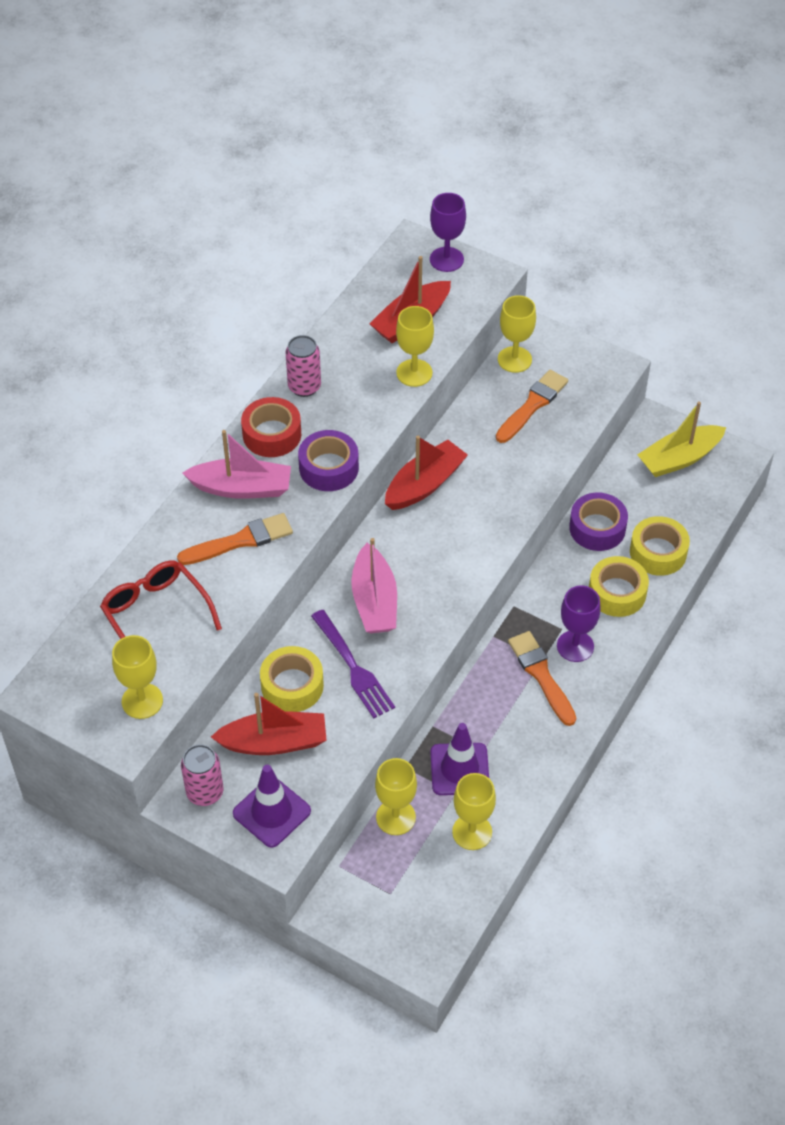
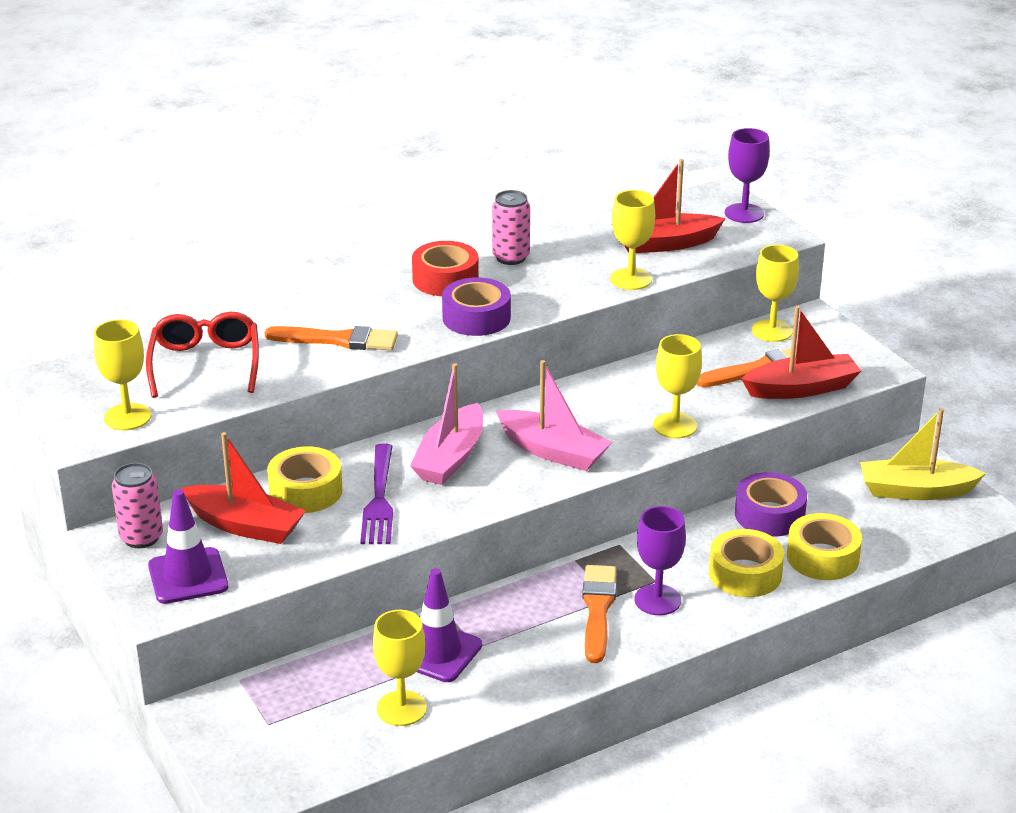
camera: 30 degrees right, 20 degrees down
pink boat [182,430,291,499] -> pink boat moved to [496,360,612,471]
yellow goblet [375,758,417,835] -> yellow goblet moved to [653,334,702,439]
red boat [385,436,468,510] -> red boat moved to [741,306,861,399]

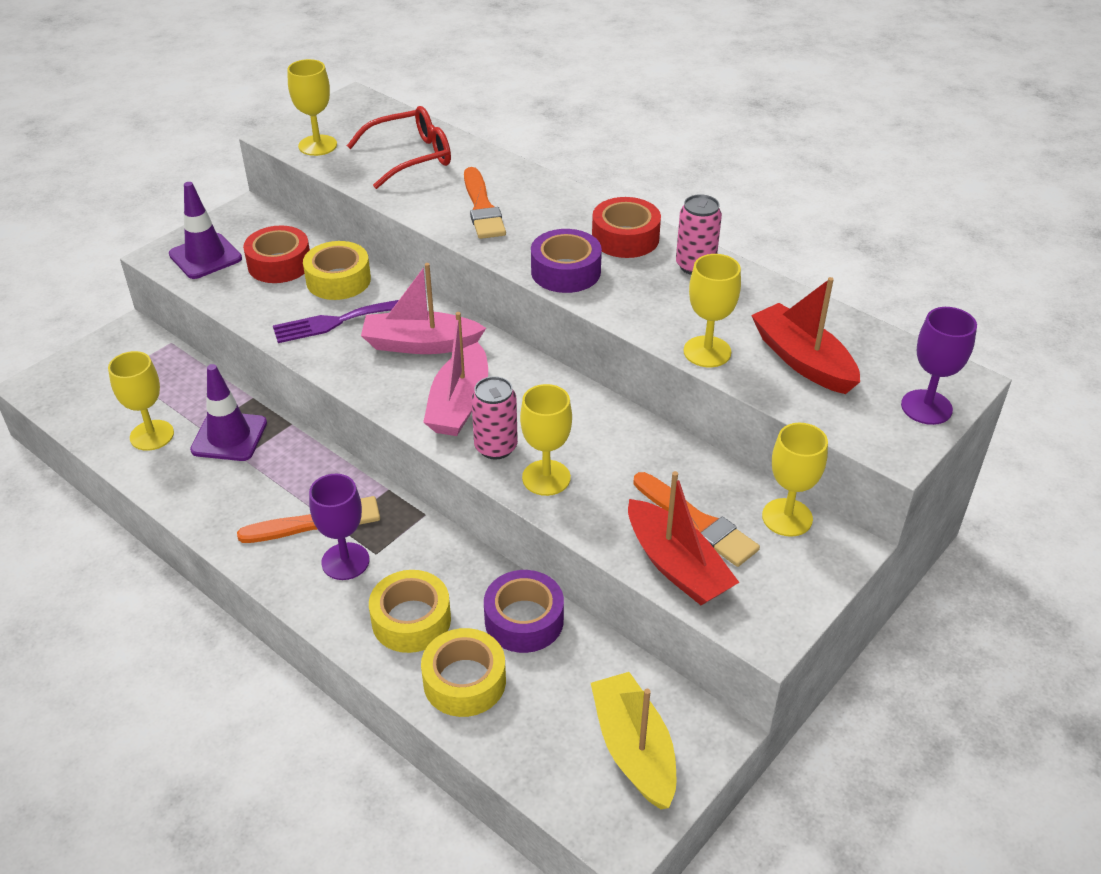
camera: 70 degrees right, 10 degrees up
pink can [112,463,163,548] -> pink can moved to [471,376,518,460]
red boat [181,432,306,544] -> red tape [243,226,310,283]

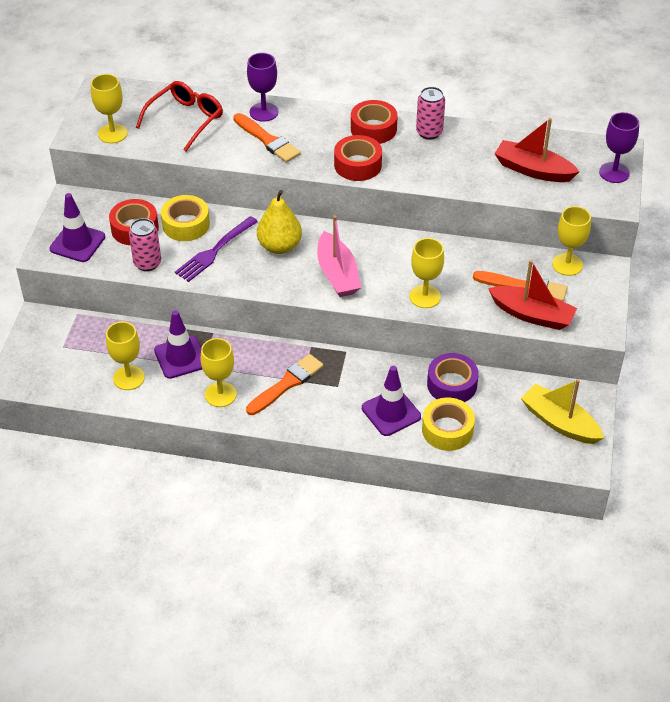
camera: 30 degrees left, 5 degrees up
purple goblet [309,474,369,580] -> purple goblet moved to [247,53,278,122]
pink boat [361,263,486,354] -> yellow pear [257,190,302,254]
yellow tape [369,570,451,653] -> purple traffic cone [362,366,421,436]
pink can [471,376,518,460] -> pink can moved to [129,218,161,271]
purple tape [531,229,602,293] -> red tape [334,135,382,181]
yellow goblet [684,254,741,367] -> yellow goblet moved to [201,338,237,407]

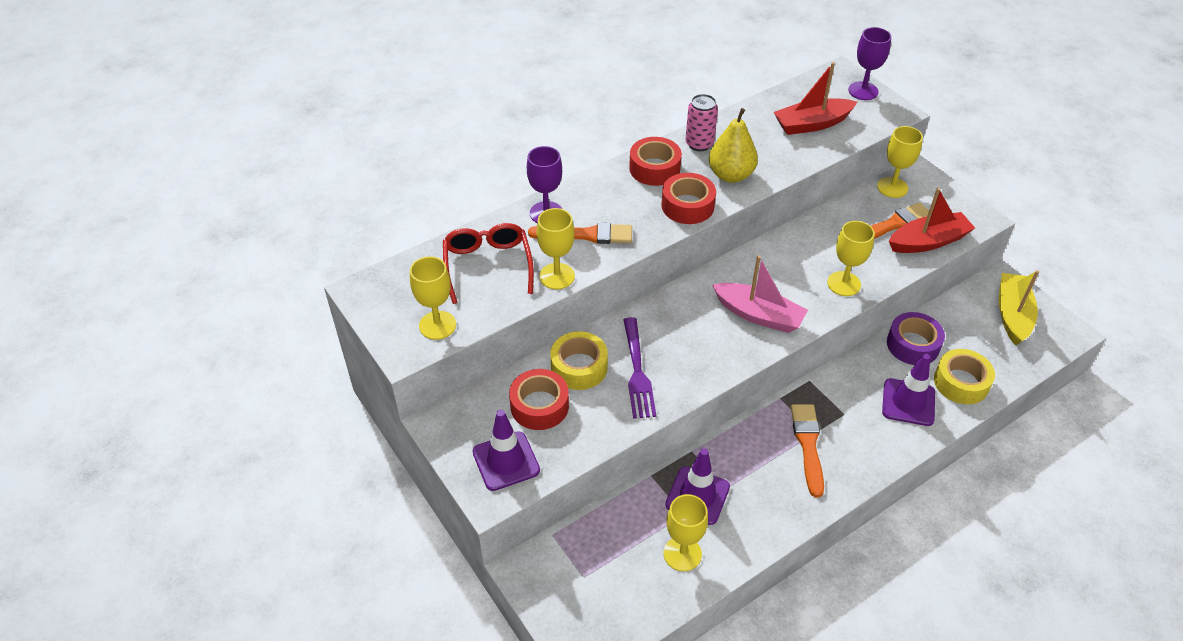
camera: 45 degrees left, 0 degrees up
pink can [129,218,161,271] -> none
yellow goblet [201,338,237,407] -> yellow goblet moved to [536,208,575,289]
yellow pear [257,190,302,254] -> yellow pear moved to [709,108,758,183]
yellow boat [521,379,604,444] -> yellow boat turned 105 degrees clockwise [999,270,1039,345]

